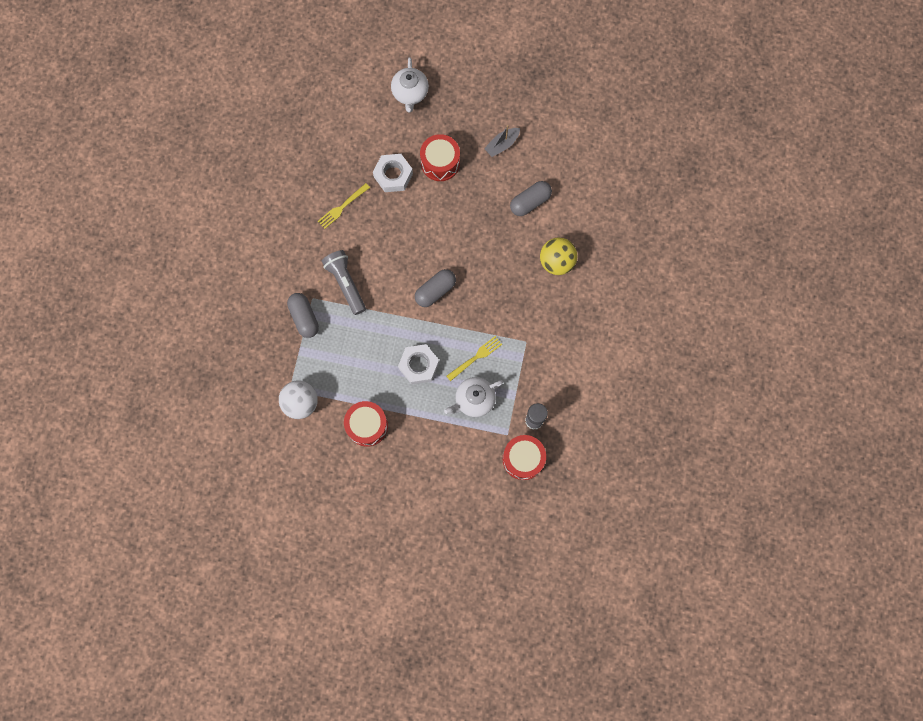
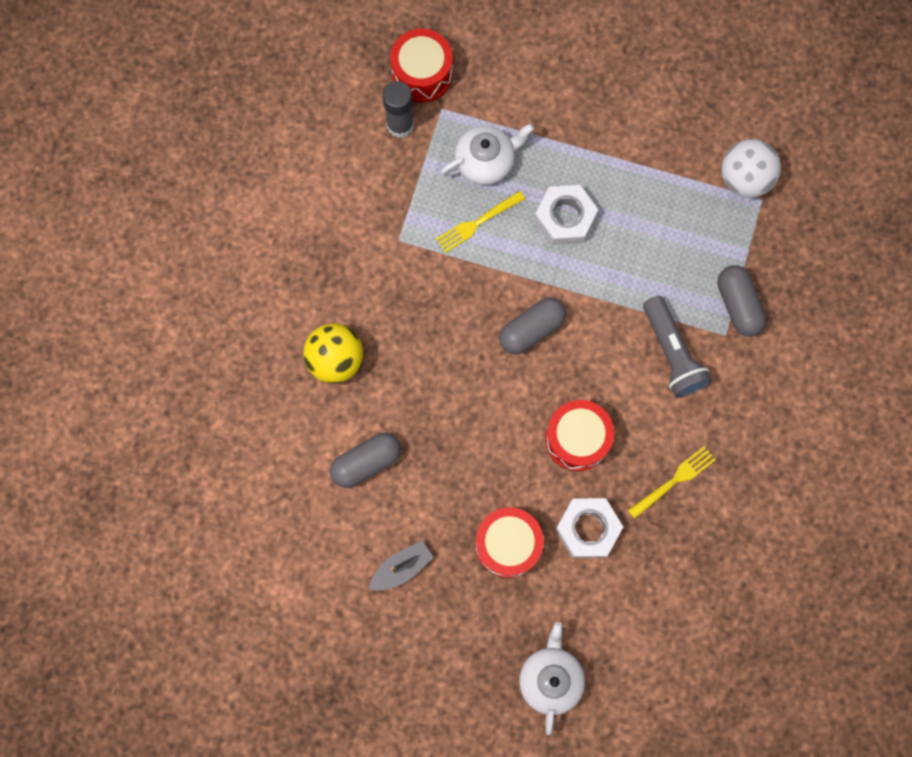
camera: 175 degrees left, 0 degrees up
red drum [344,401,388,447] -> red drum moved to [545,400,614,471]

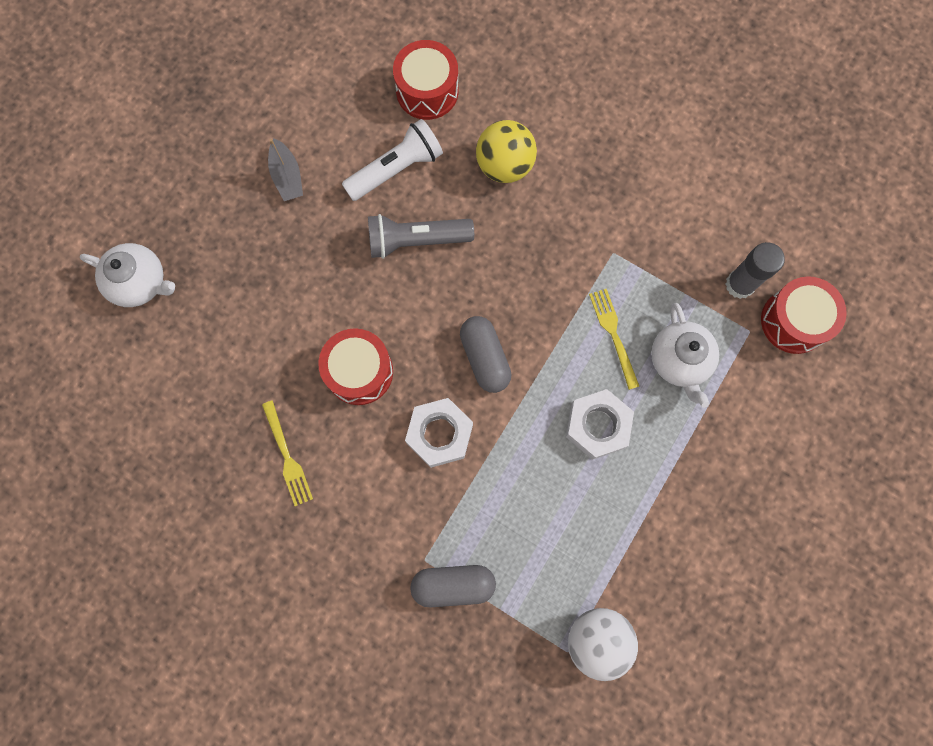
camera: 105 degrees right, 0 degrees up
grey capsule [330,433,401,488] -> white flashlight [342,119,443,201]
red drum [475,507,544,578] -> red drum moved to [393,40,459,120]
white nut [555,498,623,558] -> white nut moved to [405,398,473,468]
grey flashlight [643,296,712,398] -> grey flashlight moved to [368,214,474,259]

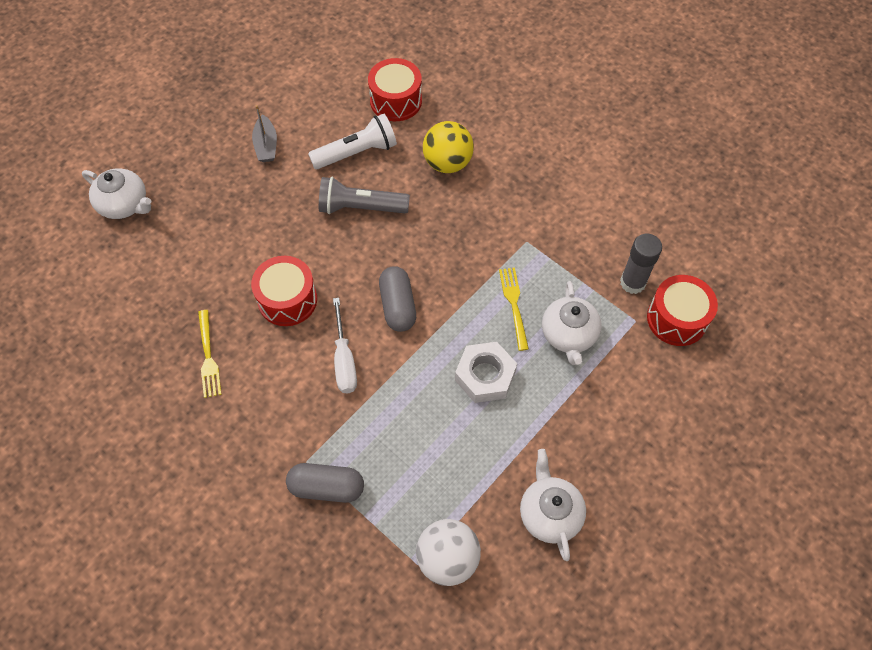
camera: 10 degrees right, 15 degrees down
white nut [405,398,473,468] -> white screwdriver [333,298,357,393]
none -> white teapot [520,449,586,561]

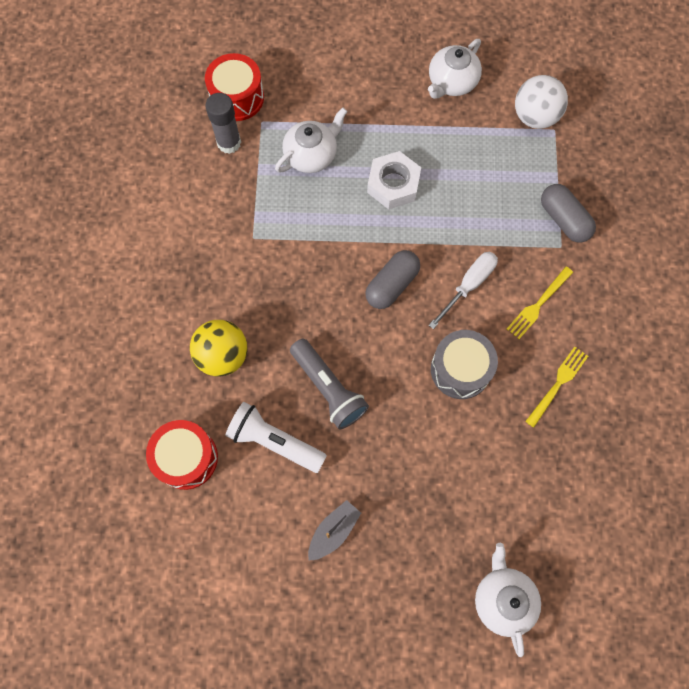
camera: 130 degrees left, 10 degrees up
red drum [251,256,317,326] -> grey drum [431,330,498,399]
yellow fork [499,268,529,351] -> yellow fork moved to [507,266,573,339]

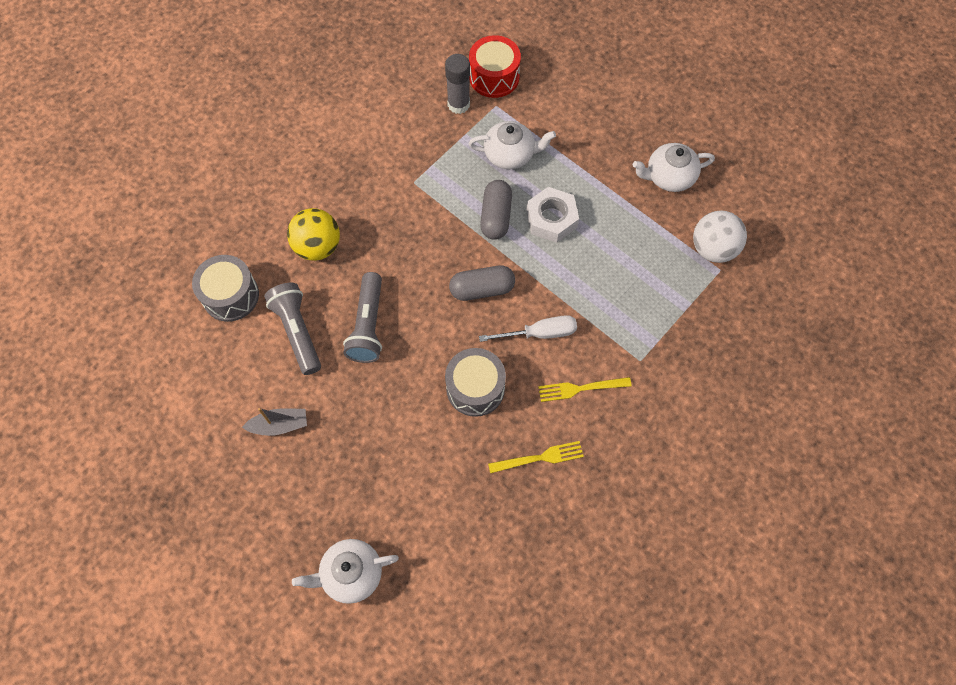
camera: 40 degrees right, 5 degrees down
red drum [146,420,218,490] -> grey drum [192,255,259,322]
white flashlight [225,402,327,473] -> grey flashlight [264,283,321,375]
white teapot [475,543,541,657] -> white teapot turned 135 degrees counterclockwise [292,539,399,604]
grey capsule [541,184,596,243] -> grey capsule moved to [480,180,512,240]

